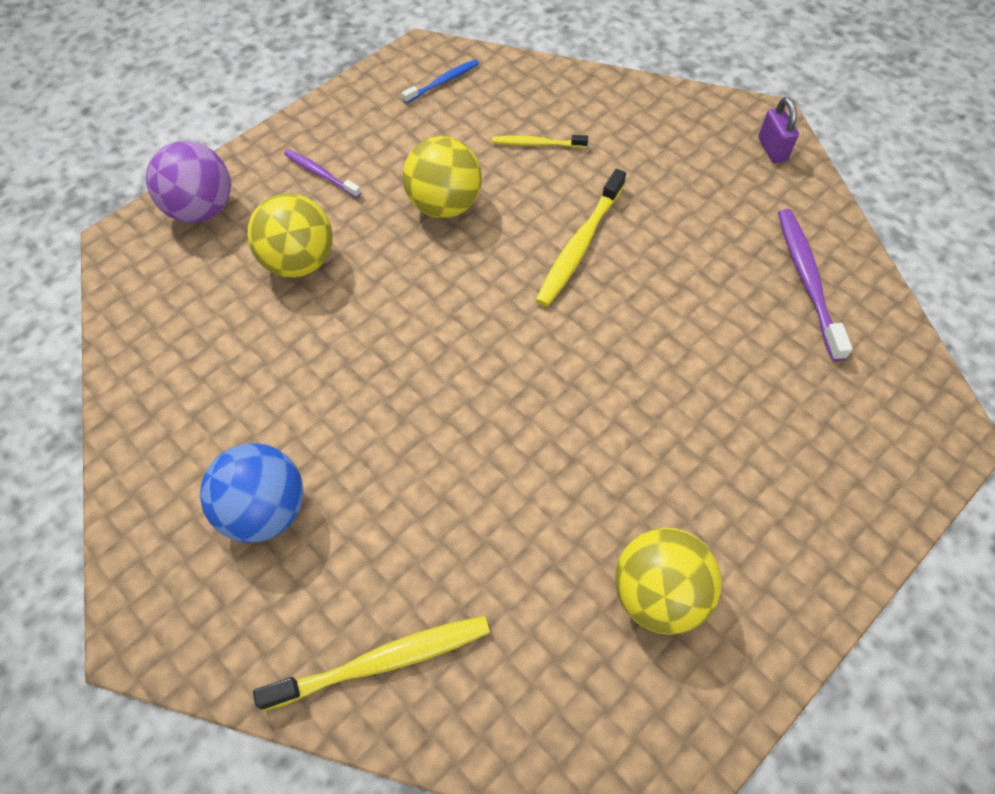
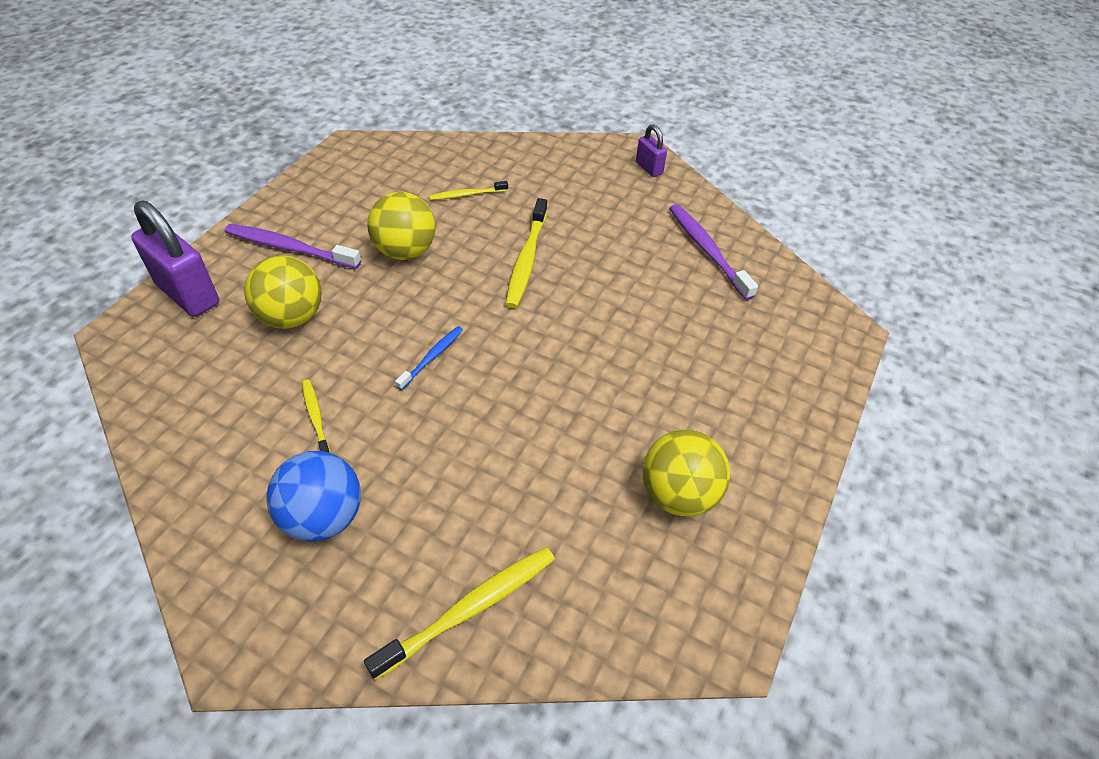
camera: 20 degrees left, 10 degrees down
purple ball [146,141,231,223] -> purple padlock [131,200,219,317]
purple toothbrush [284,149,361,198] -> purple toothbrush [225,224,361,269], size x1.73
blue toothbrush [402,59,479,103] -> blue toothbrush moved to [395,326,463,390]
none -> yellow toothbrush [302,380,331,453]

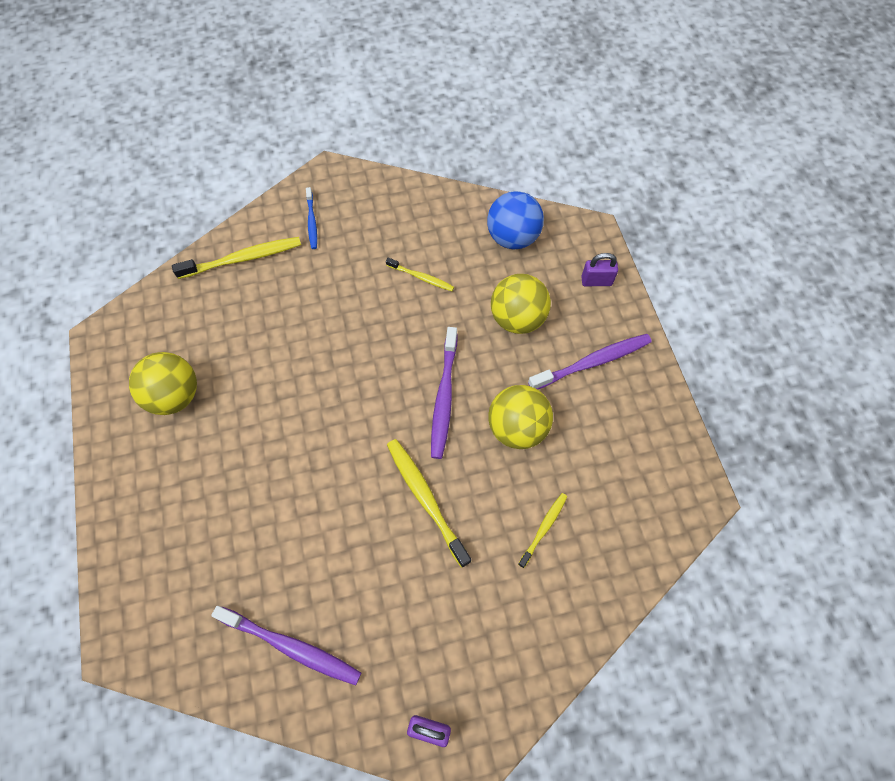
camera: 140 degrees right, 15 degrees up
purple padlock [131,200,219,317] -> purple padlock [581,253,618,286], size x0.52
blue ball [266,451,361,542] -> blue ball moved to [487,191,544,249]
yellow toothbrush [364,547,555,680] -> yellow toothbrush turned 120 degrees counterclockwise [172,237,301,279]
blue toothbrush [395,326,463,390] -> blue toothbrush moved to [306,187,317,249]
none -> purple toothbrush [431,327,458,459]

